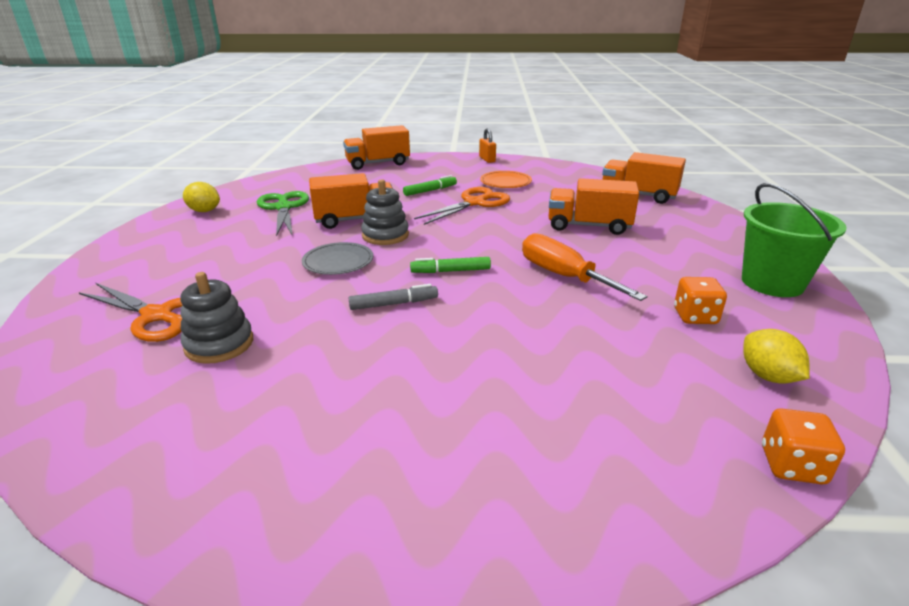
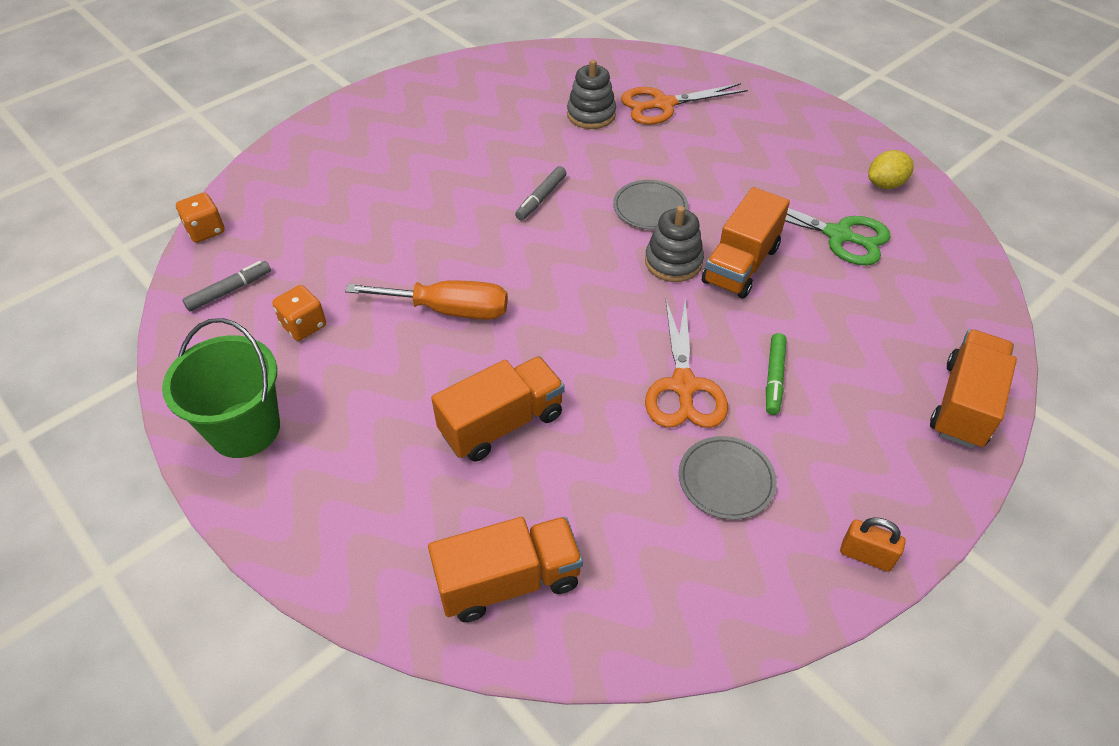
camera: 135 degrees right, 20 degrees up
green marker [410,257,491,273] -> none
orange plate [480,171,532,188] -> grey plate [679,436,777,520]
yellow lemon [743,329,810,384] -> grey marker [182,261,271,311]

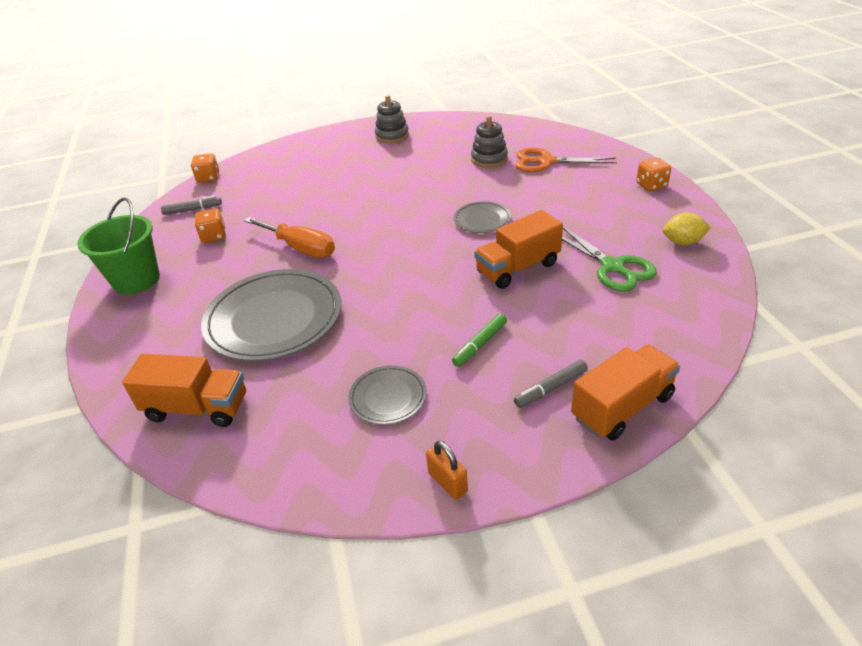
camera: 30 degrees right, 10 degrees down
orange truck [431,356,565,462] -> grey plate [201,269,342,361]
grey marker [515,166,566,220] -> grey marker moved to [514,360,588,408]
grey stacking toy [645,206,704,282] -> grey stacking toy moved to [375,95,409,143]
orange scissors [645,298,728,428] -> none
none -> orange dice [636,158,671,191]

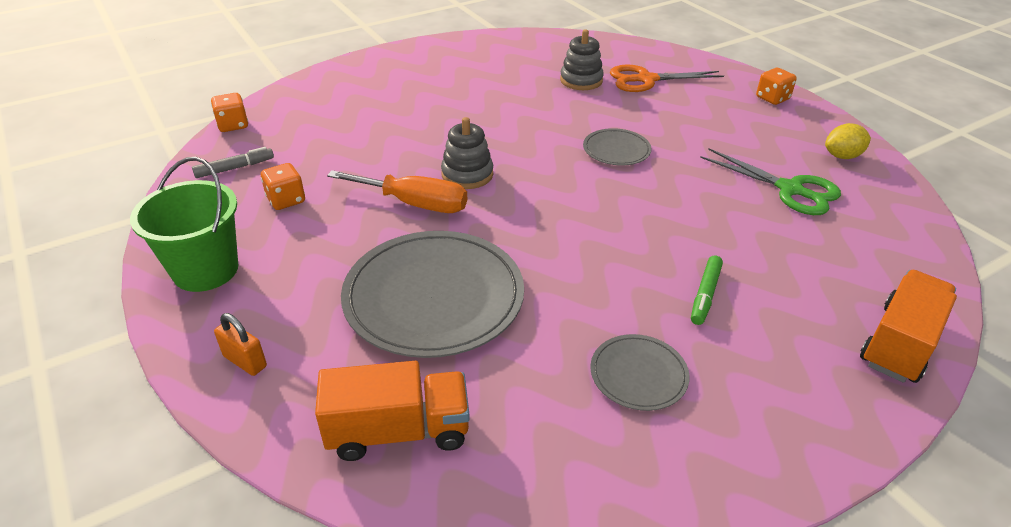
camera: 20 degrees left, 0 degrees up
grey stacking toy [375,95,409,143] -> grey stacking toy moved to [441,117,493,189]
orange padlock [426,440,468,500] -> orange padlock moved to [214,313,267,376]
orange truck [474,210,563,289] -> none
grey marker [514,360,588,408] -> none

